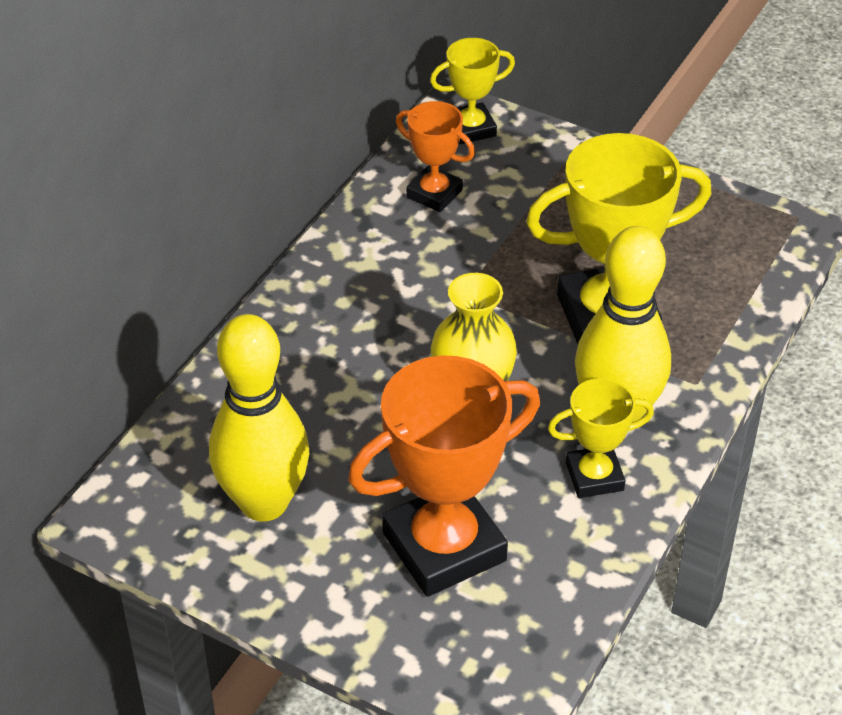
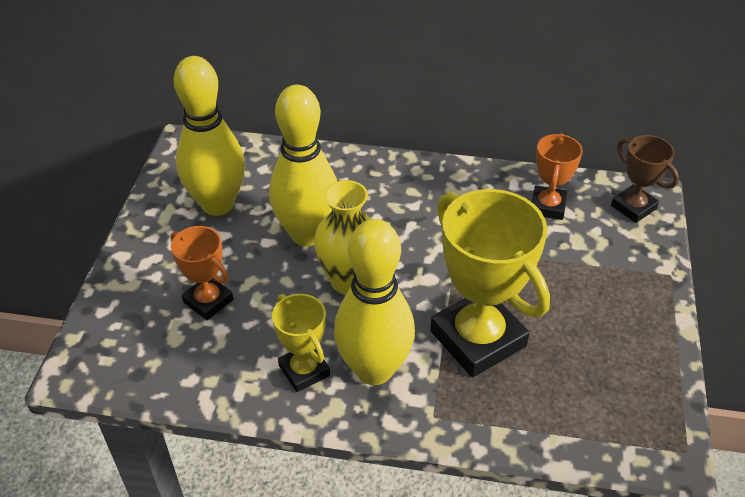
camera: 70 degrees right, 0 degrees up
orange trophy [348,355,540,597] -> orange trophy [171,226,233,320], size x0.54
yellow trophy [430,38,515,144] -> brown trophy [611,135,679,223]
none -> yellow bowling pin [269,85,337,246]

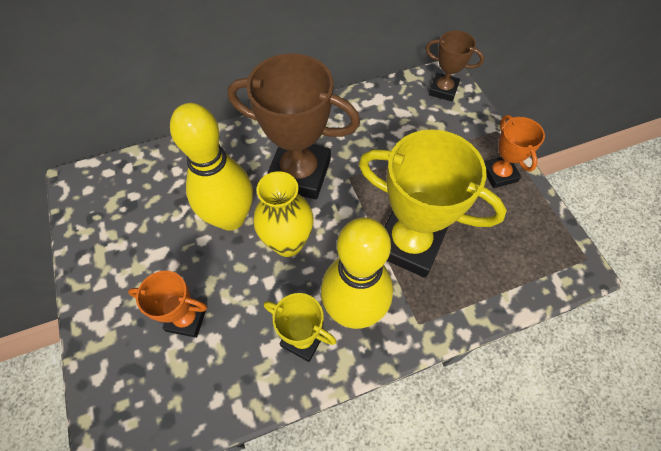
camera: 30 degrees left, 15 degrees up
yellow bowling pin [174,56,245,216] -> none
orange trophy [532,133,583,220] -> orange trophy moved to [484,115,545,188]
none -> brown trophy [227,53,360,199]

